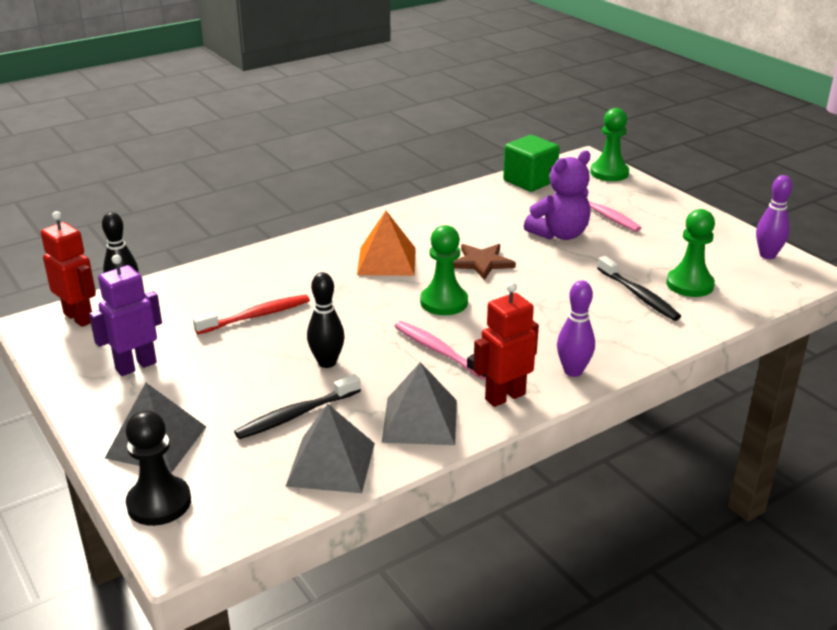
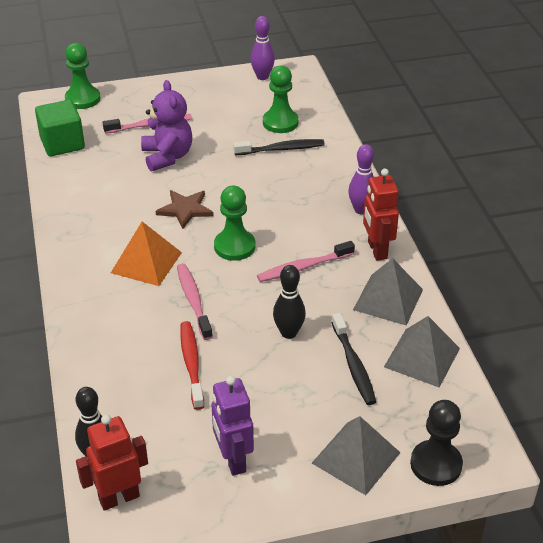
camera: 70 degrees left, 10 degrees up
none -> pink toothbrush [177,263,213,340]

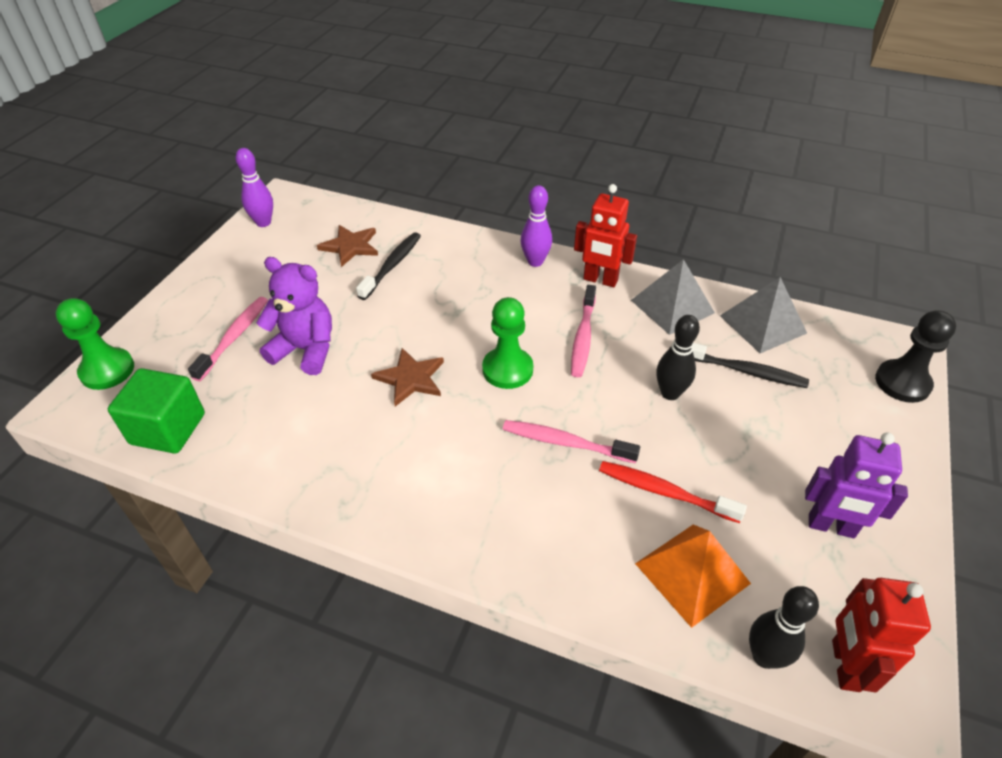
camera: 55 degrees left, 5 degrees up
orange pyramid [111,222,182,286] -> orange pyramid moved to [635,525,751,628]
green pawn [263,66,299,133] -> brown star [317,225,378,267]
grey pyramid [312,416,401,495] -> none

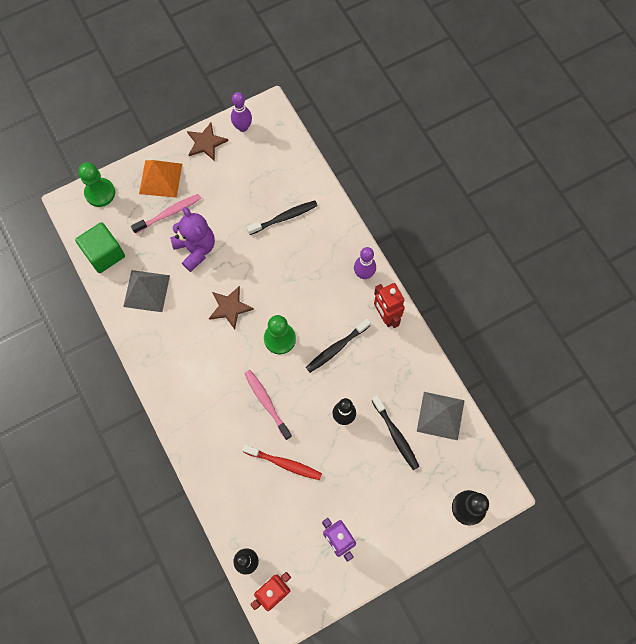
camera: 40 degrees right, 25 degrees up
brown star [317,225,378,267] -> brown star moved to [187,123,228,161]
pink toothbrush [571,285,596,377] -> black toothbrush [306,318,371,373]
red toothbrush [599,461,747,523] -> red toothbrush turned 135 degrees clockwise [242,445,322,480]
grey pyramid [631,259,715,335] -> grey pyramid moved to [123,270,170,312]
orange pyramid [635,525,751,628] -> orange pyramid moved to [139,160,182,198]

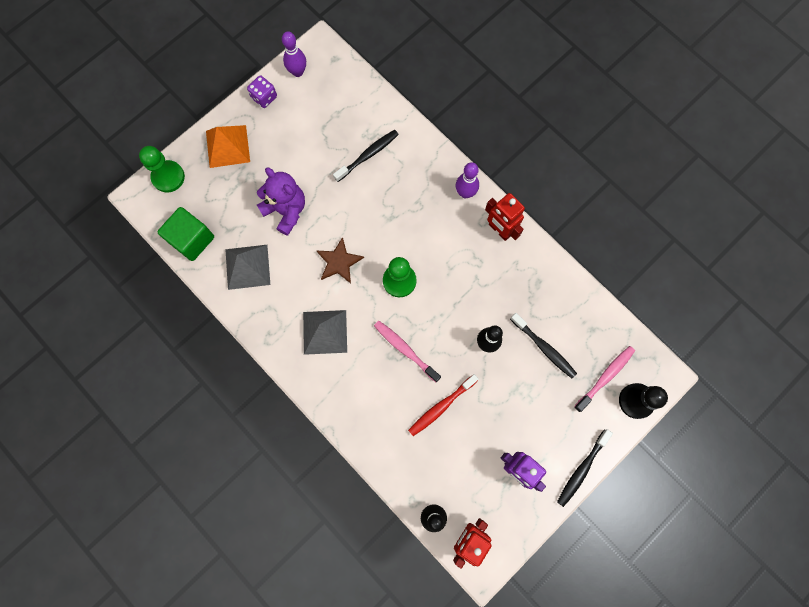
camera: 15 degrees left, 5 degrees up
pink toothbrush [131,194,201,234] -> pink toothbrush moved to [574,346,635,412]
brown star [187,123,228,161] -> purple dice [247,75,277,108]
red toothbrush [242,445,322,480] -> red toothbrush turned 135 degrees clockwise [408,374,479,436]
black toothbrush [306,318,371,373] -> black toothbrush moved to [557,429,613,507]
grey pyramid [417,392,465,440] -> grey pyramid moved to [303,310,347,355]

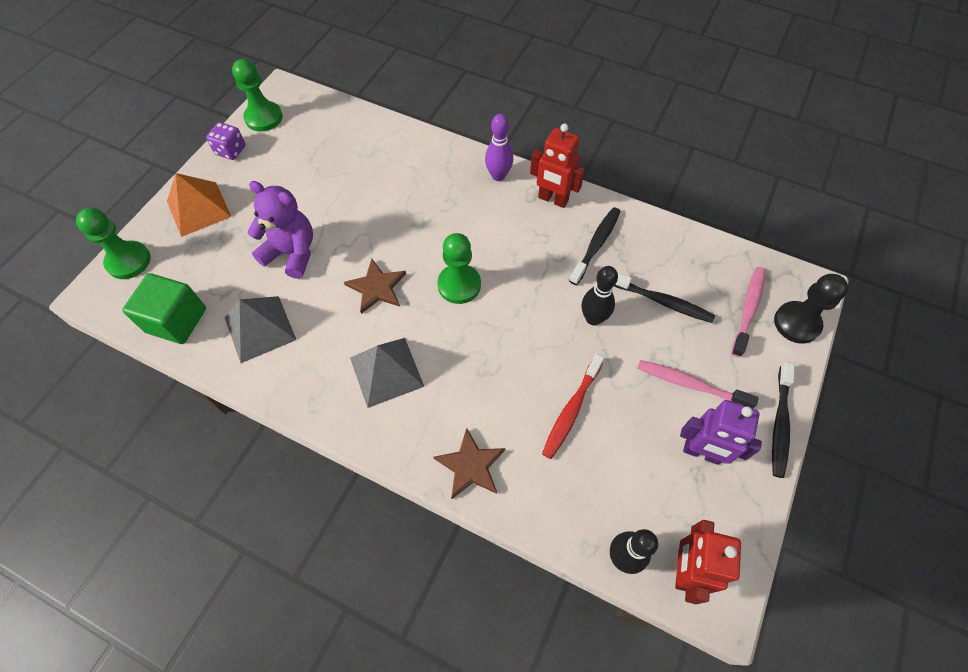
camera: 20 degrees left, 15 degrees down
purple bowling pin [282,31,306,77] -> green pawn [232,59,282,132]
black toothbrush [333,130,399,182] -> black toothbrush moved to [569,207,621,285]
pink toothbrush [374,321,441,382] -> pink toothbrush moved to [638,360,759,409]
none -> brown star [434,428,505,499]

